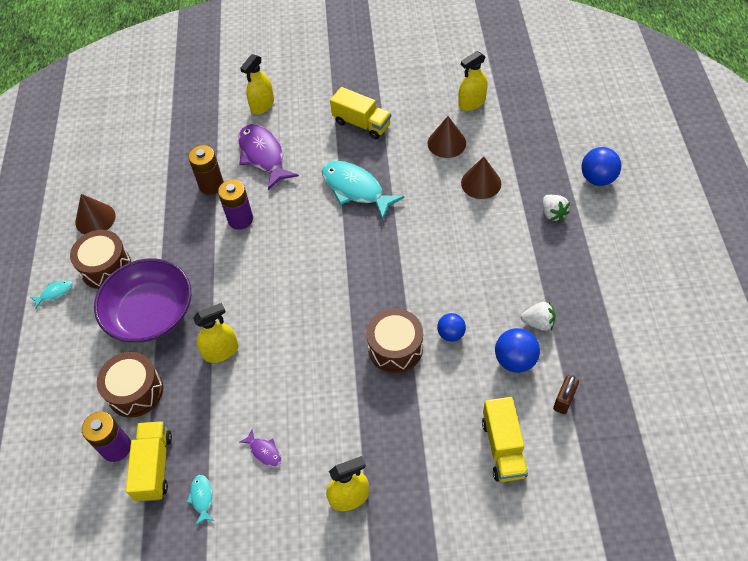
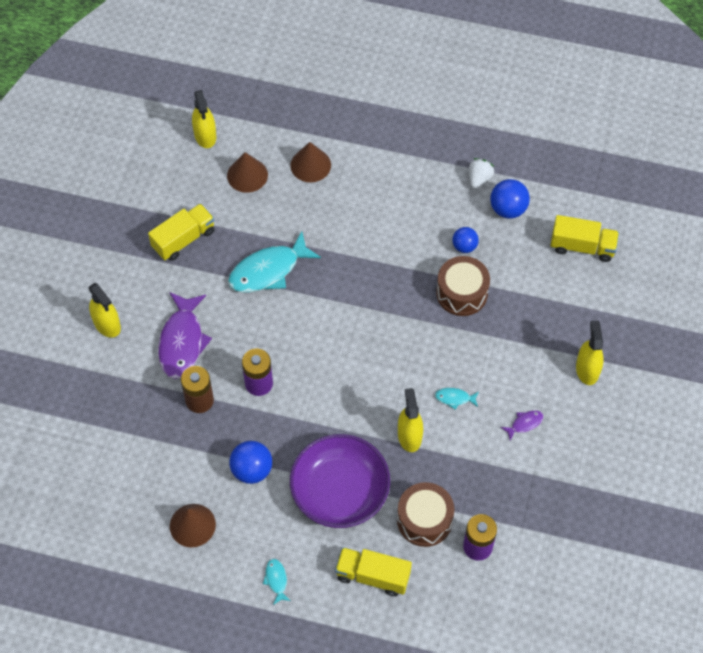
camera: 75 degrees left, 5 degrees up
brown drum [70,230,131,289] -> none
yellow truck [126,421,172,502] -> yellow truck moved to [335,547,412,596]
turquoise fish [186,475,215,526] -> turquoise fish moved to [435,388,479,410]
purple fish [238,124,299,190] -> purple fish turned 75 degrees counterclockwise [158,292,212,379]
white strawberry [543,195,570,222] -> none
brown padlock [553,375,579,414] -> none
blue ball [581,147,621,186] -> blue ball moved to [229,441,272,484]

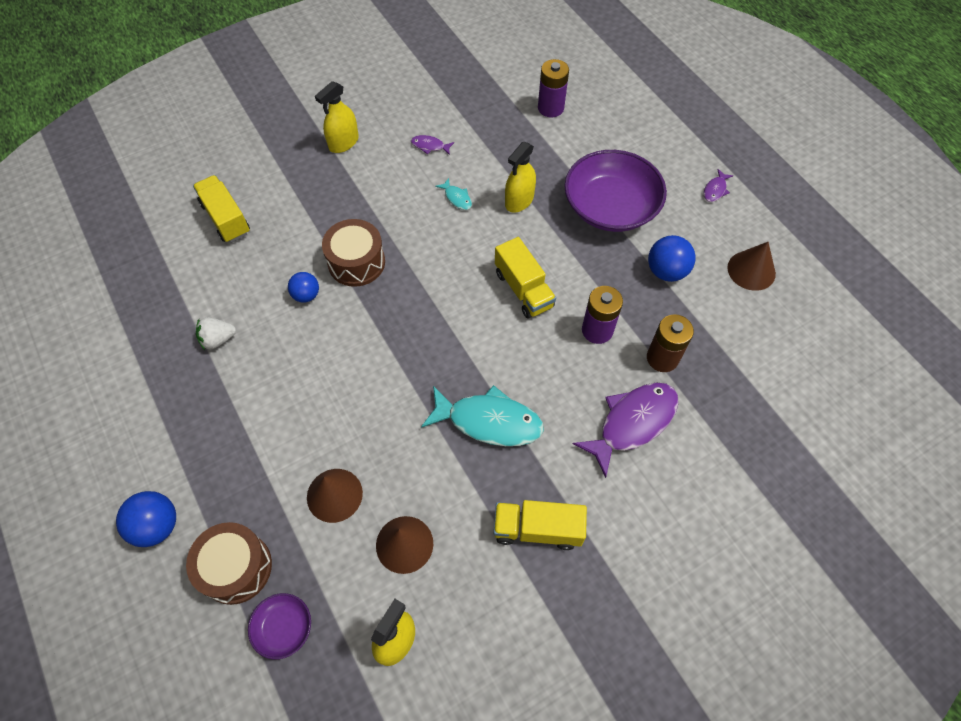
camera: 135 degrees left, 0 degrees up
yellow spray bottle [89,283,121,338] -> none
turquoise fish [263,559,291,605] -> purple fish [704,169,733,202]
yellow truck [335,547,412,596] -> yellow truck moved to [495,237,556,319]
brown drum [397,482,454,547] -> brown drum moved to [186,522,272,605]
blue ball [490,179,530,218] -> blue ball moved to [116,491,176,547]
none -> purple bowl [248,593,311,659]

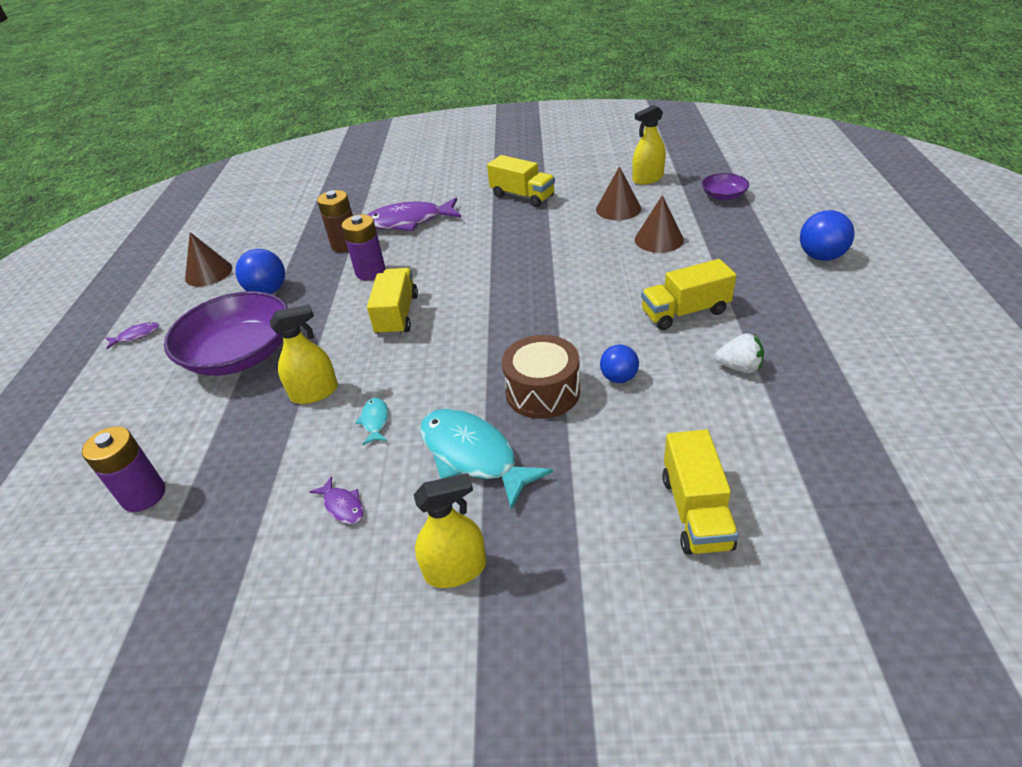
camera: 145 degrees left, 20 degrees down
brown drum [186,522,272,605] -> none
turquoise fish [421,385,544,446] -> turquoise fish moved to [420,409,553,510]
none -> yellow truck [641,259,736,330]

